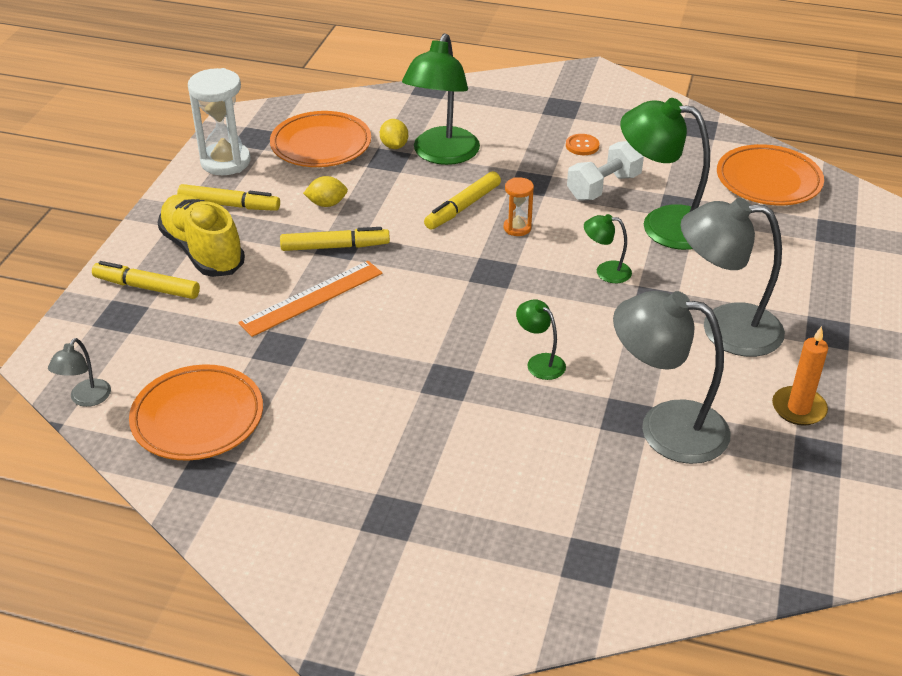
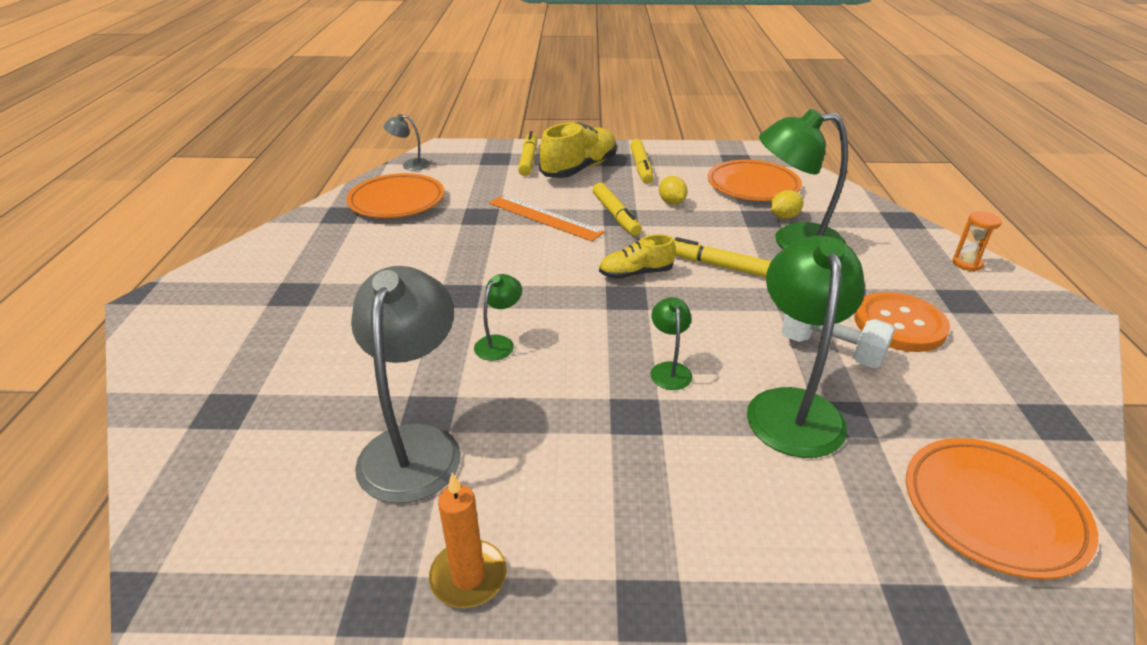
camera: 75 degrees right, 5 degrees down
white hourglass [188,68,250,175] -> none
orange hourglass [504,177,534,236] -> orange hourglass moved to [952,211,1002,271]
orange button [566,134,600,155] -> orange button [854,292,950,352], size x2.09
grey lamp [681,198,785,357] -> none
none -> yellow shoe [599,234,676,279]

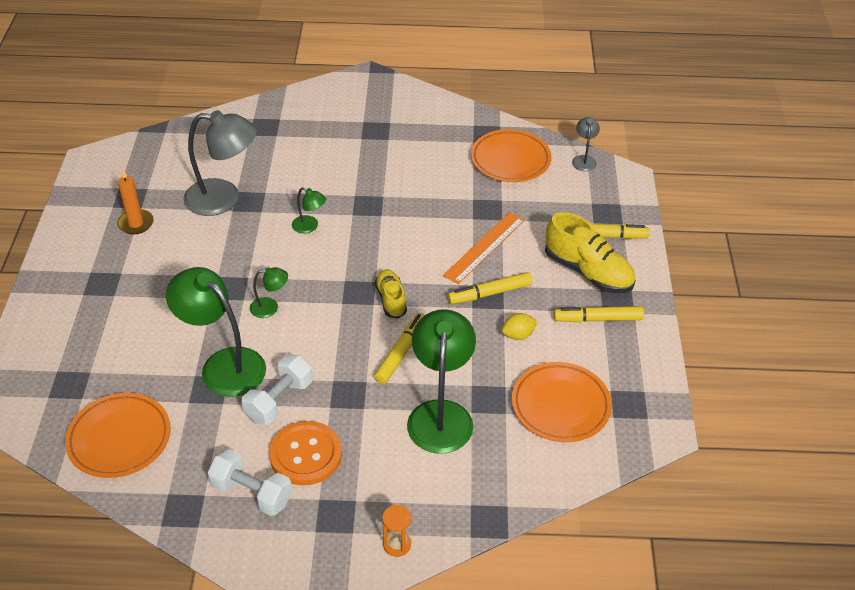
camera: 90 degrees right, 10 degrees up
green lamp [747,235,865,458] -> green lamp turned 150 degrees counterclockwise [166,267,266,396]
yellow lemon [771,190,803,219] -> none
none -> white dumbbell [208,449,292,516]

